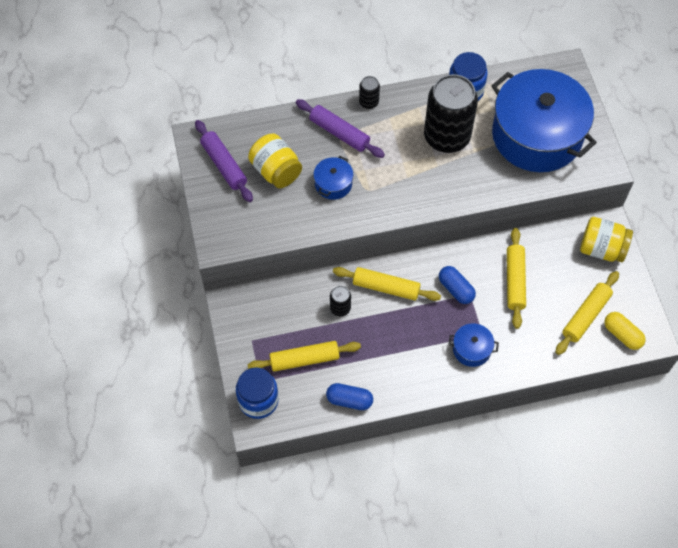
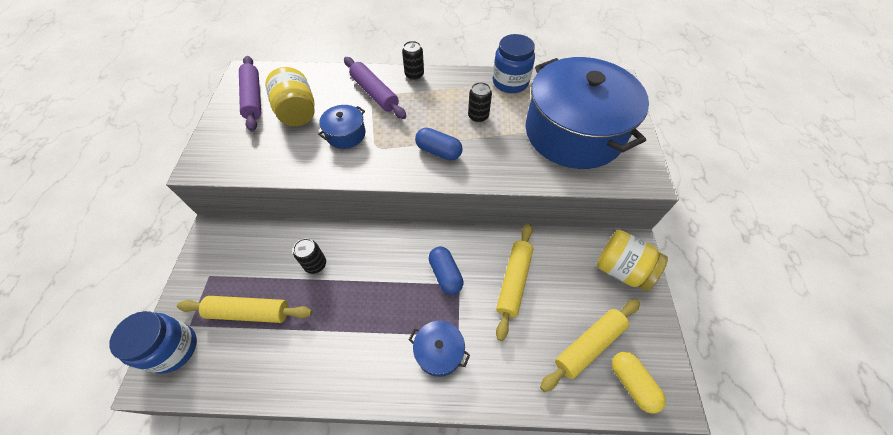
camera: 15 degrees right, 5 degrees down
blue capsule [326,383,373,410] -> blue capsule moved to [415,128,462,160]
yellow rolling pin [333,267,441,301] -> none
black can [424,74,478,153] -> black can [468,82,492,122], size x0.43

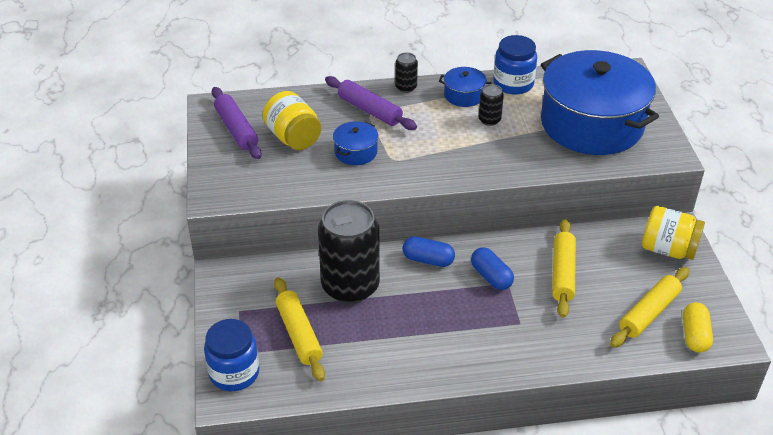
camera: 10 degrees left, 15 degrees down
yellow rolling pin [177,296,312,323] -> yellow rolling pin turned 75 degrees clockwise [274,277,325,381]
black can [293,238,326,274] -> black can [318,200,380,303], size x2.33
blue pot [409,321,470,377] -> blue pot moved to [439,67,491,107]
blue capsule [415,128,462,160] -> blue capsule moved to [402,237,455,267]
yellow capsule [612,352,666,413] -> yellow capsule turned 45 degrees clockwise [683,302,713,353]

